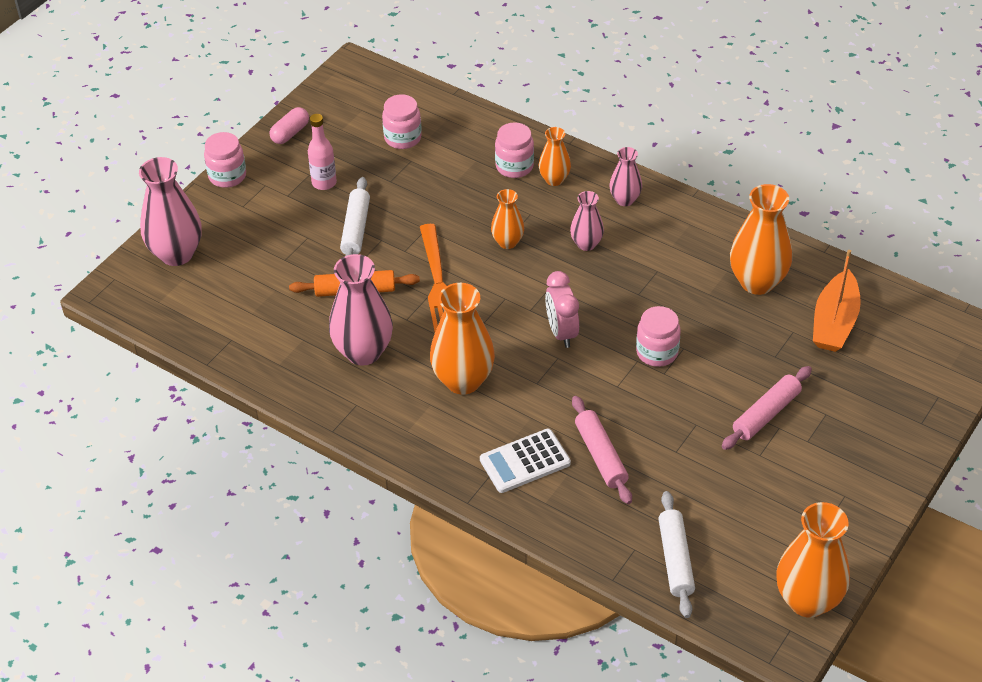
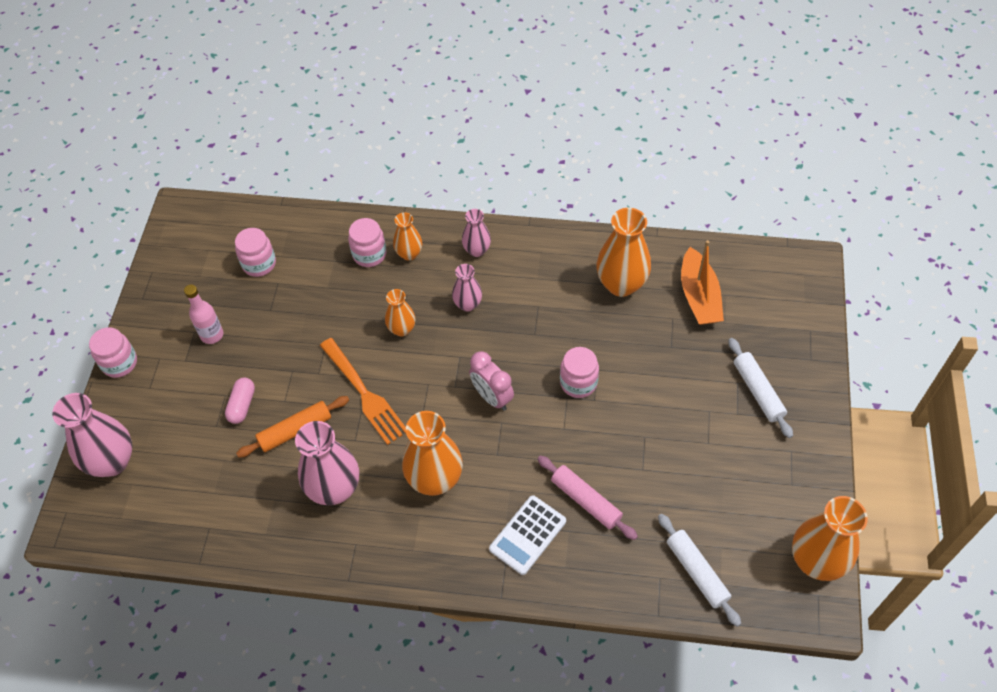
camera: 25 degrees left, 10 degrees up
pink capsule [270,107,309,144] -> pink capsule moved to [225,378,255,424]
white rolling pin [340,177,370,256] -> white rolling pin moved to [728,338,793,438]
pink rolling pin [722,366,812,450] -> none

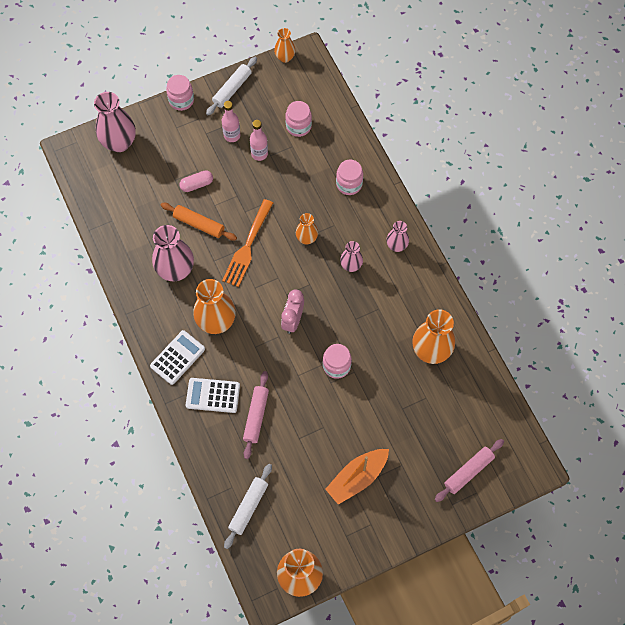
camera: 55 degrees right, 10 degrees up
orange vase [393,212,422,261] -> orange vase moved to [274,28,295,63]
orange boat [681,240,724,325] -> orange boat moved to [325,449,389,505]
white rolling pin [728,338,793,438] -> white rolling pin moved to [206,57,257,115]
none -> white calculator [150,330,205,385]
none -> pink bottle [250,120,268,161]
none -> pink rolling pin [435,439,504,502]

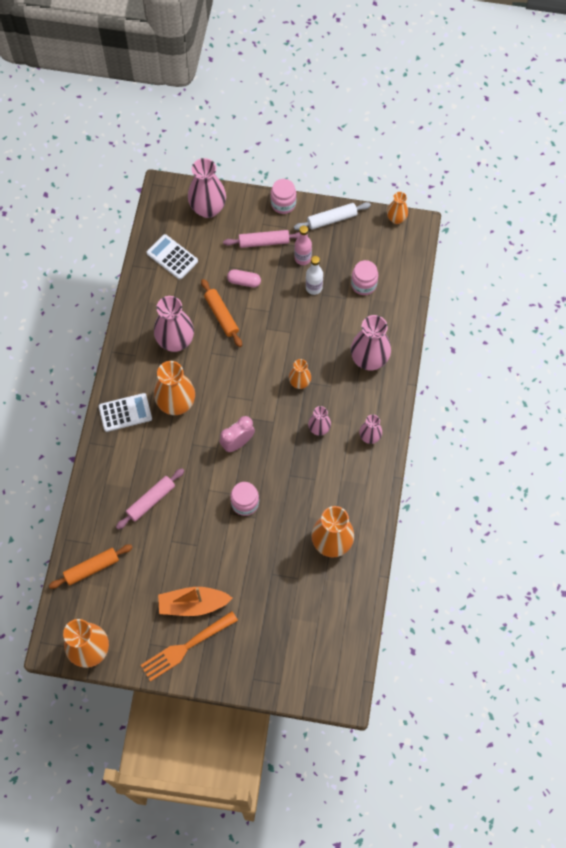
camera: 35 degrees right, 0 degrees up
white calculator [186,378,240,413] -> white calculator moved to [147,234,198,279]
orange fork [222,199,273,287] -> orange fork moved to [141,611,238,682]
white rolling pin [224,464,272,549] -> orange rolling pin [49,544,133,589]
pink bottle [250,120,268,161] -> white bottle [306,256,323,295]
pink jar [336,160,363,195] -> pink vase [351,315,391,371]
pink rolling pin [435,439,504,502] -> pink rolling pin moved to [223,230,300,248]

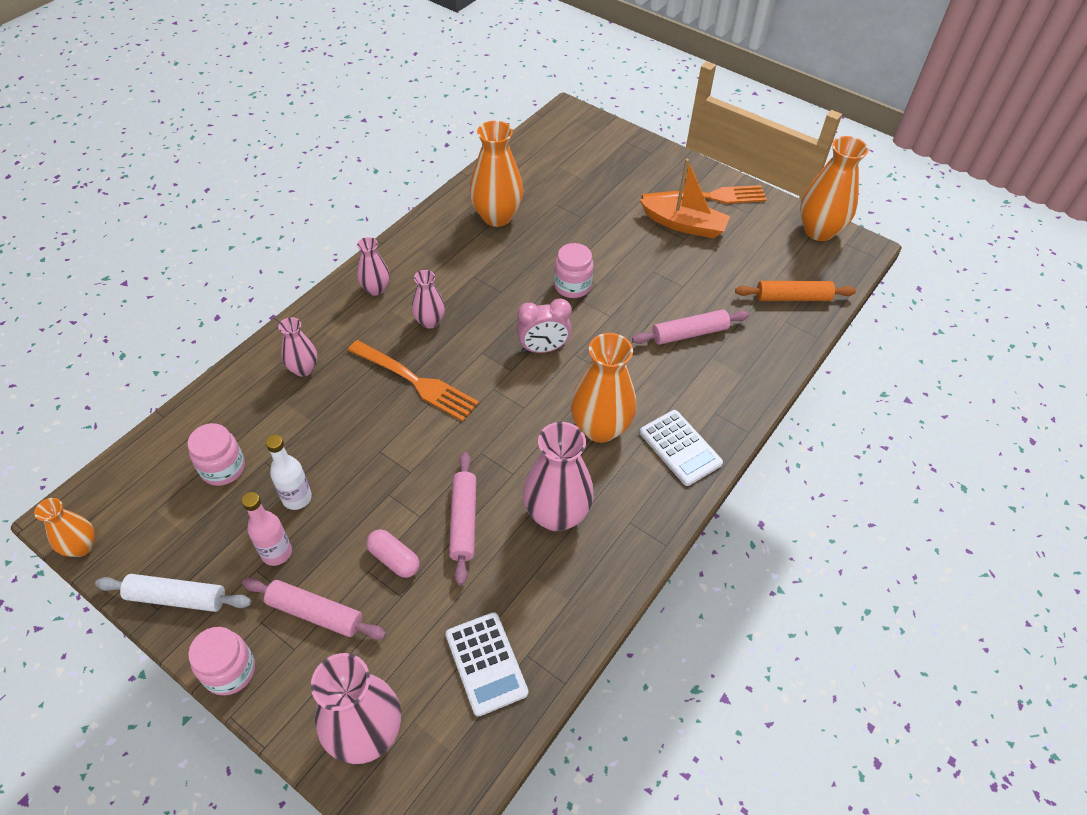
camera: 155 degrees left, 15 degrees down
white calculator [99,393,152,432] -> white calculator turned 135 degrees counterclockwise [640,410,723,486]
orange rolling pin [201,279,242,347] -> pink rolling pin [449,452,476,585]
orange vase [289,359,311,389] -> orange fork [348,340,479,421]
pink vase [351,315,391,371] -> pink vase [278,317,317,377], size x0.56

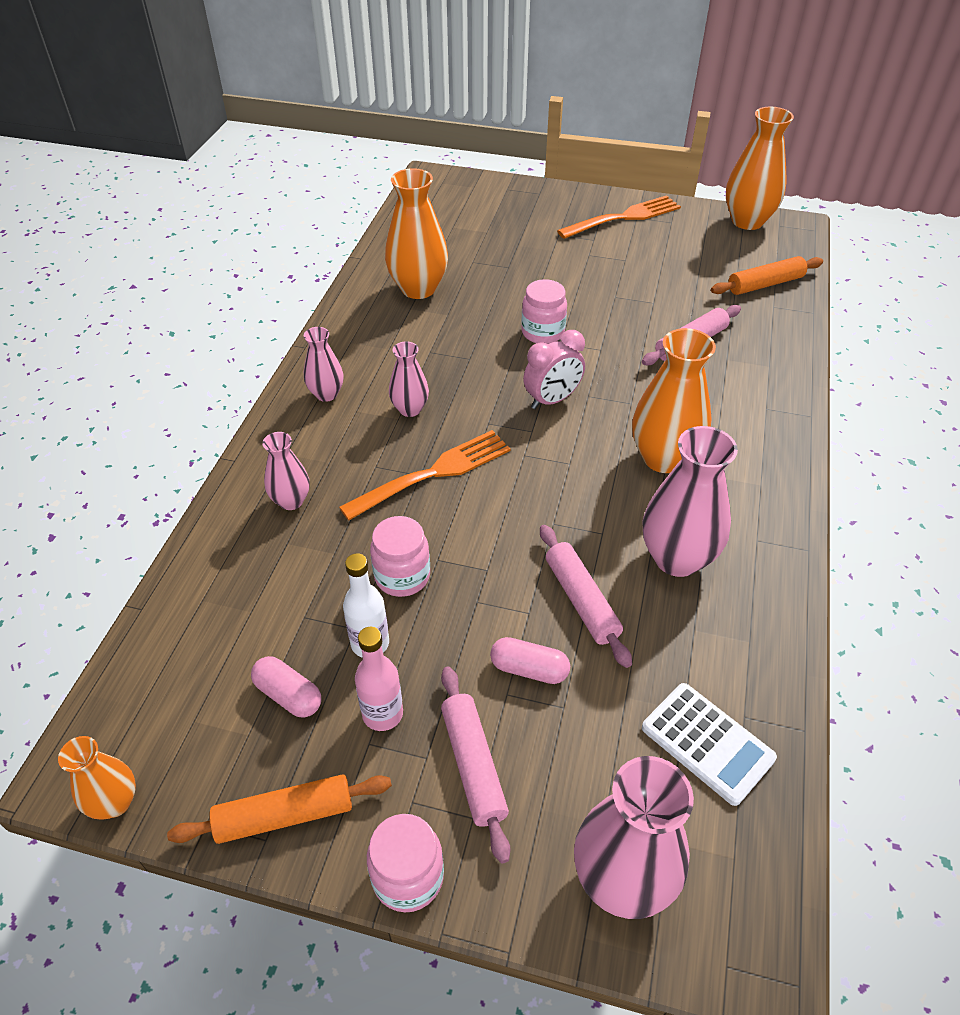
camera: 20 degrees left, 5 degrees down
white rolling pin [95,574,251,612] -> orange rolling pin [167,774,392,844]
pink jar [188,423,245,486] -> pink jar moved to [370,516,430,597]
pink rolling pin [242,578,386,640] -> pink rolling pin turned 75 degrees clockwise [441,667,510,863]
orange fork [348,340,479,421] -> orange fork turned 45 degrees counterclockwise [339,430,511,521]
orange boat [640,159,730,238] -> none
white calculator [640,410,723,486] -> none
none -> pink capsule [251,656,321,718]

